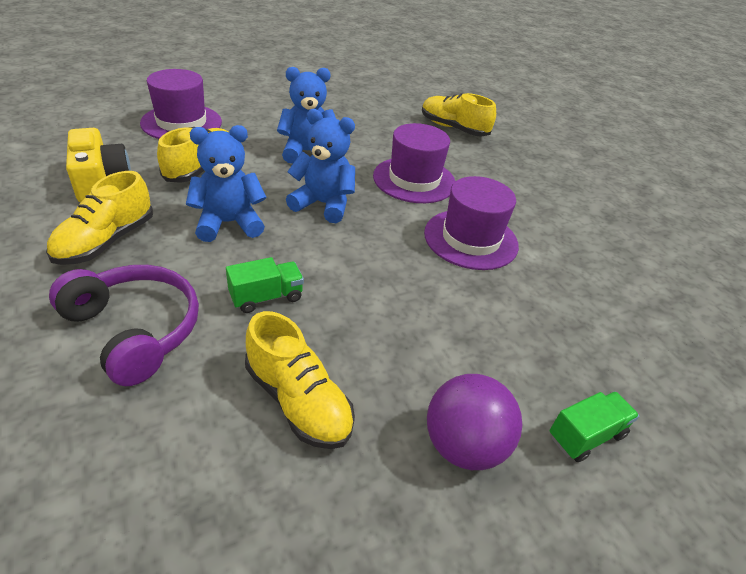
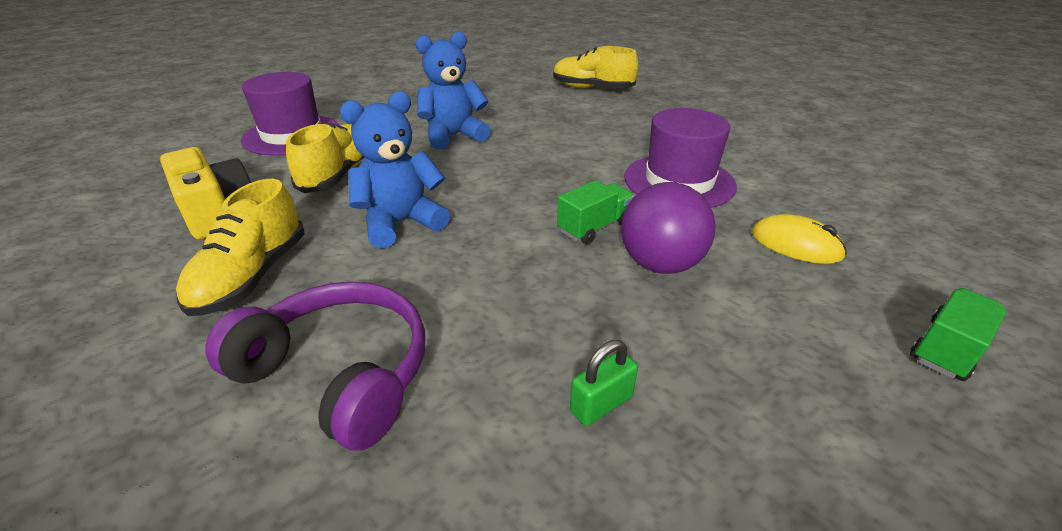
camera: 10 degrees left, 5 degrees down
green truck [226,257,304,313] -> green truck moved to [557,180,634,244]
yellow shoe [245,311,355,449] -> green padlock [570,340,638,426]
blue teddy bear [286,109,355,223] -> none
purple hat [373,123,456,203] -> none
purple ball [427,374,522,470] -> purple ball moved to [621,182,716,274]
none -> yellow mouse [752,214,847,264]

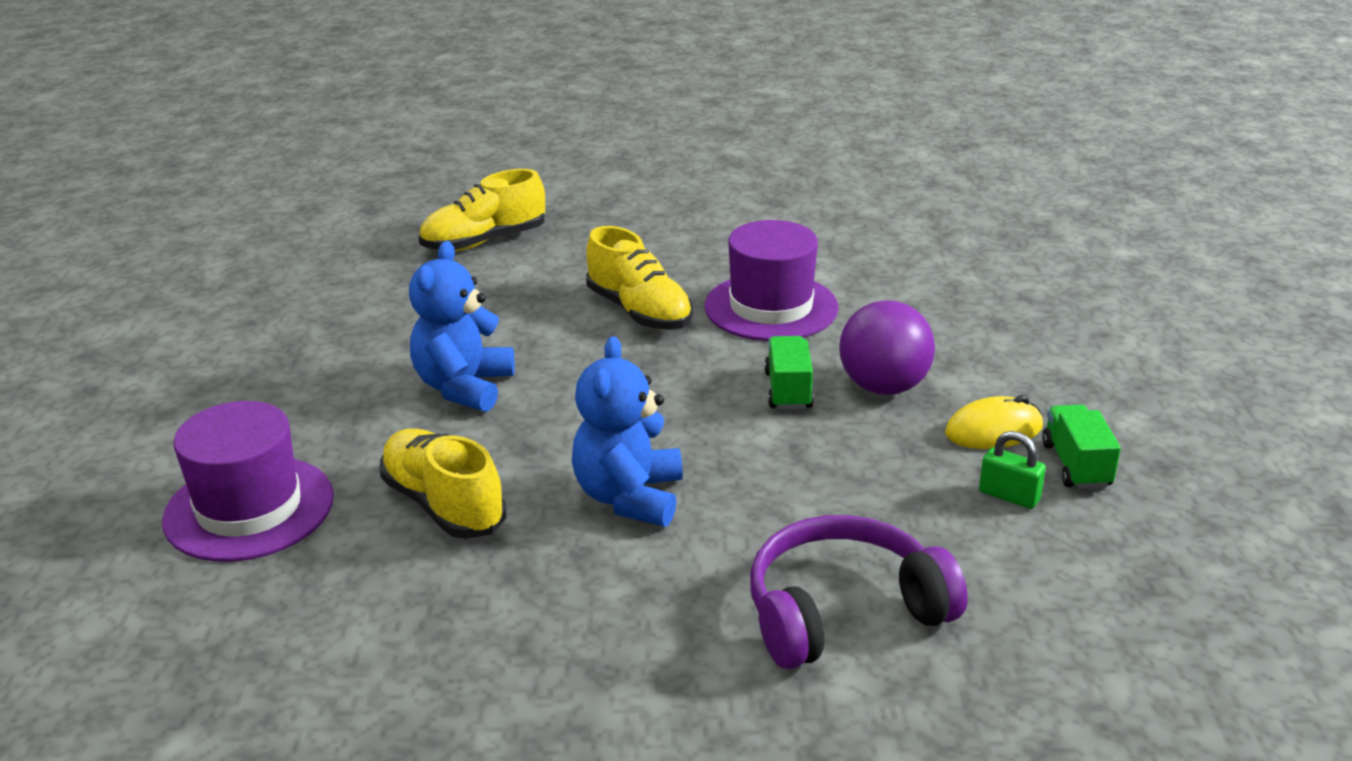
camera: 50 degrees left, 5 degrees down
yellow camera [160,147,252,240] -> none
yellow shoe [176,179,305,316] -> yellow shoe moved to [586,226,693,330]
green padlock [570,340,638,426] -> green padlock turned 60 degrees counterclockwise [979,431,1046,509]
yellow mouse [752,214,847,264] -> yellow mouse moved to [945,395,1043,449]
green truck [910,288,1007,381] -> green truck moved to [1042,405,1121,489]

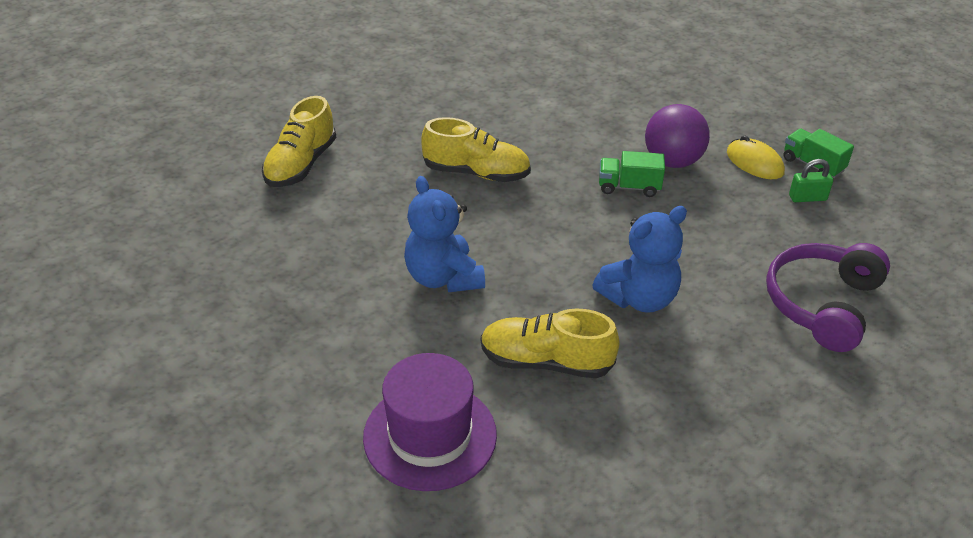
camera: 40 degrees left, 10 degrees up
blue teddy bear [572,336,683,527] -> blue teddy bear turned 90 degrees counterclockwise [592,206,687,313]
purple hat [705,220,839,341] -> none
green truck [764,336,814,410] -> green truck turned 45 degrees counterclockwise [599,151,665,197]
yellow mouse [945,395,1043,449] -> yellow mouse turned 75 degrees counterclockwise [727,135,785,179]

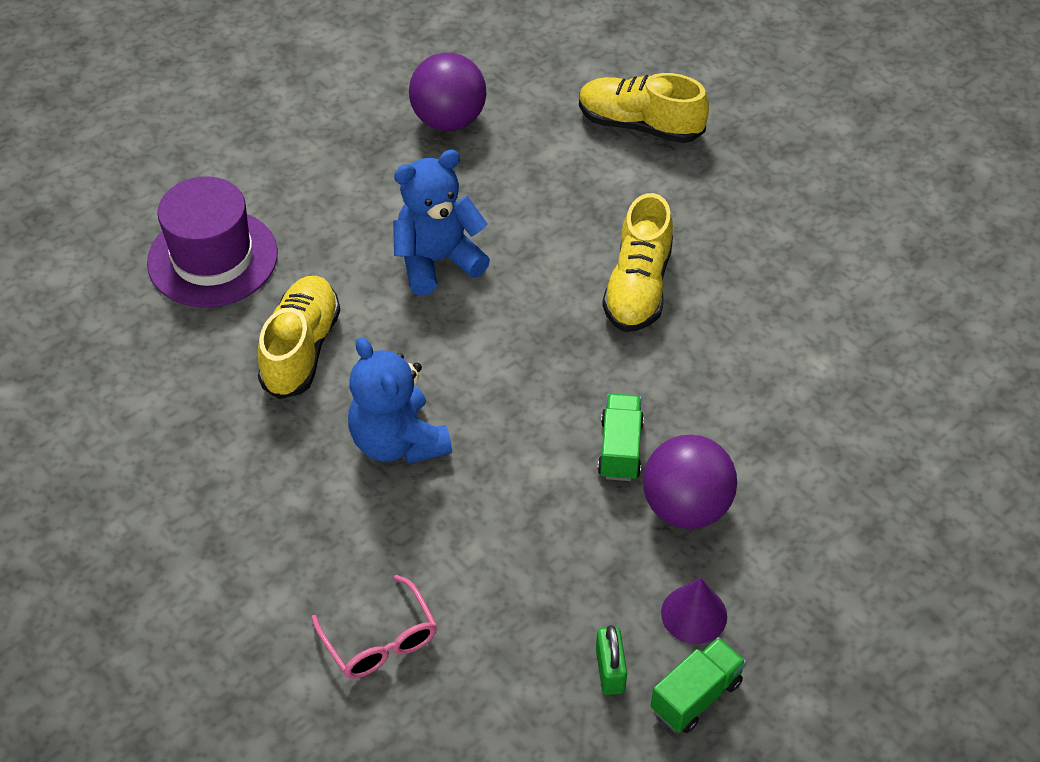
camera: 90 degrees right, 10 degrees up
yellow mouse [727,135,785,179] -> purple cone [661,578,727,644]
purple headphones [766,243,890,352] -> pink glasses [312,575,437,679]
none -> purple ball [409,52,486,131]

